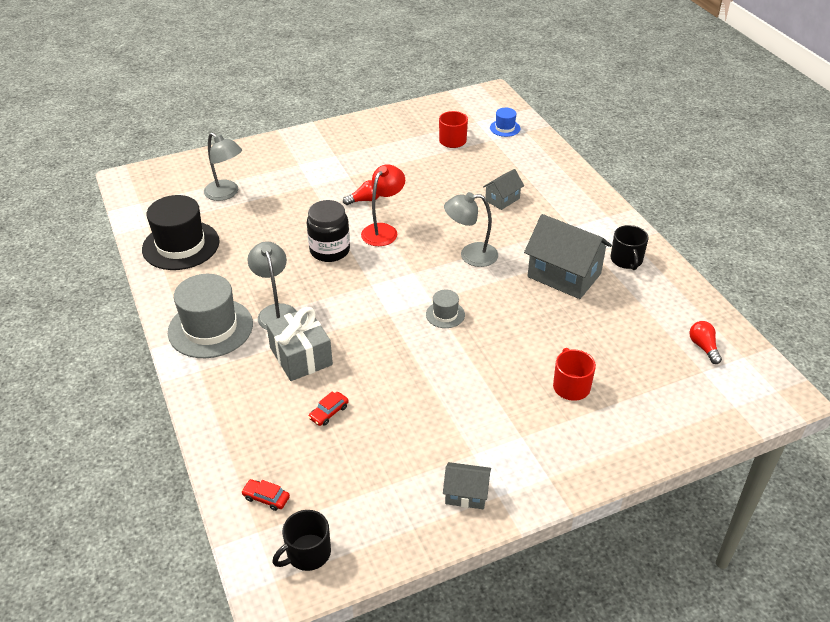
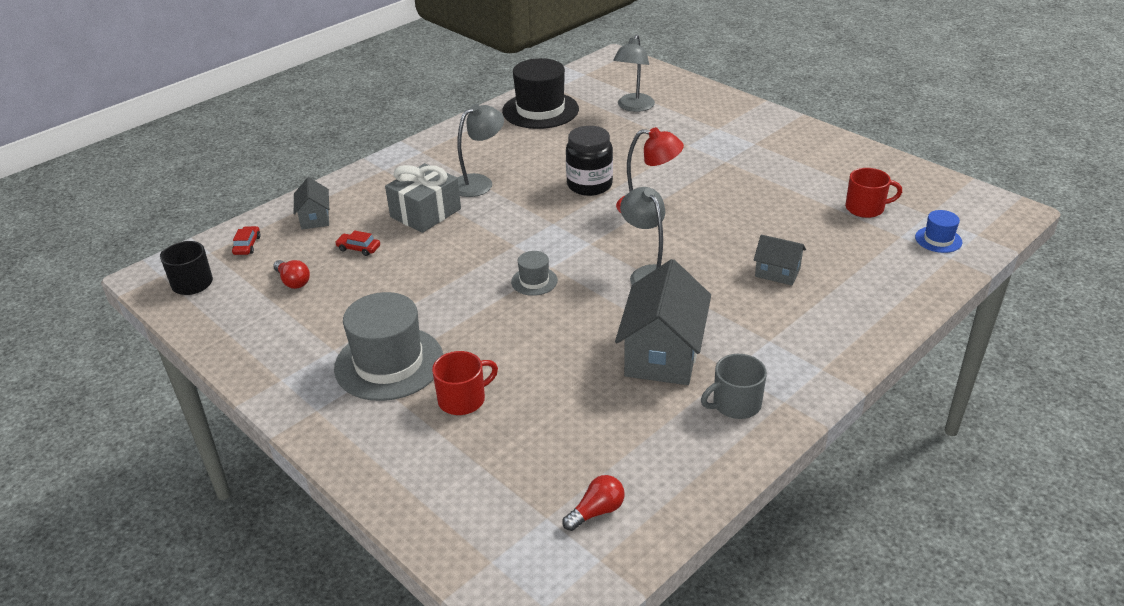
camera: 70 degrees right, 5 degrees down
grey hat [168,274,253,358] -> grey hat moved to [334,292,443,401]
red light bulb [343,180,379,205] -> red light bulb moved to [273,260,310,289]
grey house [443,462,491,509] -> grey house moved to [294,177,329,229]
black mug [610,225,649,270] -> grey mug [701,354,767,419]

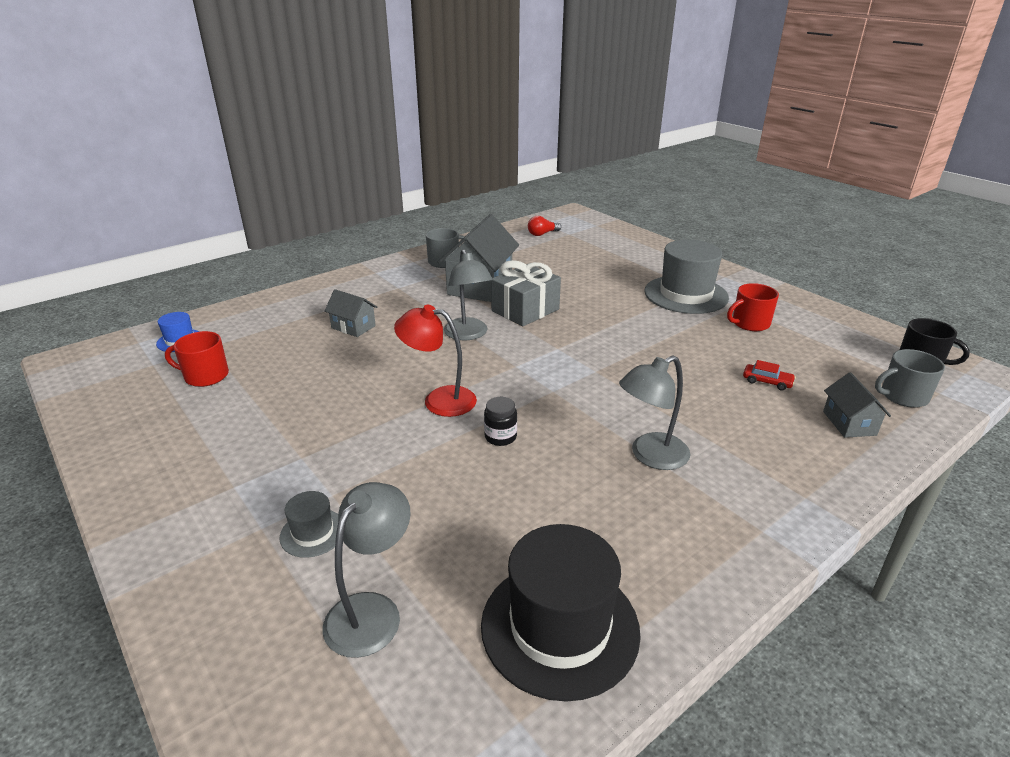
camera: 175 degrees left, 5 degrees down
red car [232,226,261,255] -> grey mug [875,349,945,408]
red light bulb [273,260,310,289] -> none
grey gift [385,163,461,233] -> grey gift moved to [491,260,561,326]
red mug [432,351,498,415] -> red mug moved to [727,283,779,331]
grey hat [511,251,558,296] -> grey hat moved to [279,491,338,558]
black jar [566,126,613,196] -> black jar [484,397,517,446], size x0.53

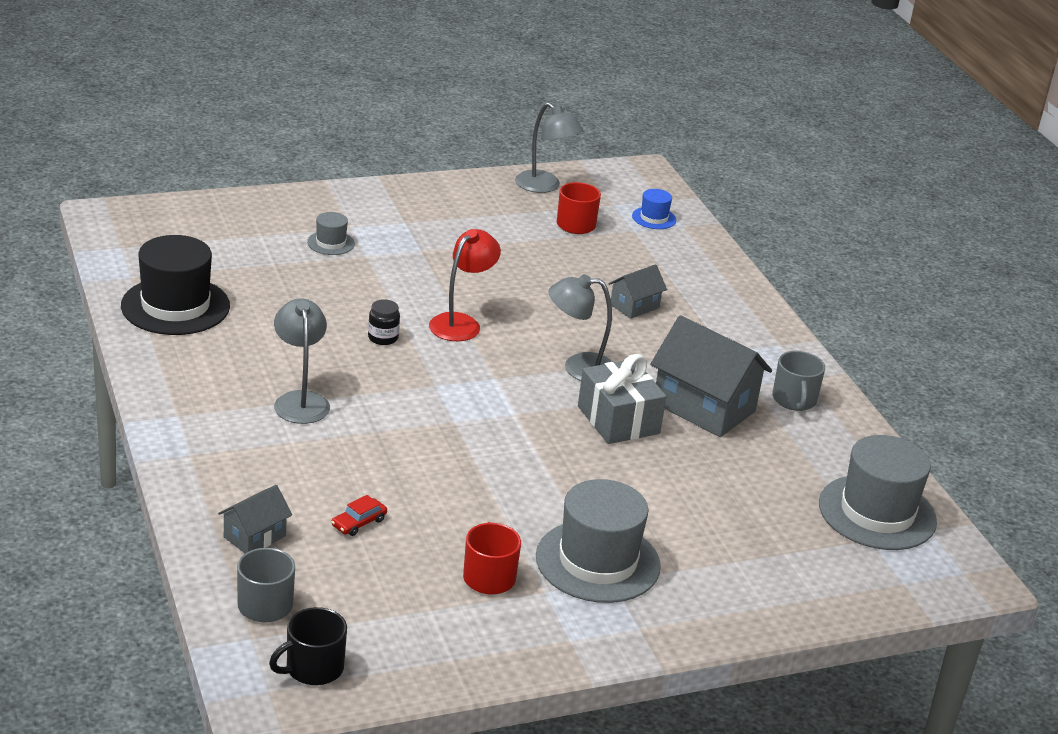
camera: 105 degrees right, 0 degrees up
grey lamp [322,482,411,658] -> grey lamp moved to [515,102,583,193]
red light bulb [528,216,561,236] -> grey hat [819,435,937,550]
grey house [823,372,891,438] -> grey house turned 60 degrees counterclockwise [218,485,292,553]

